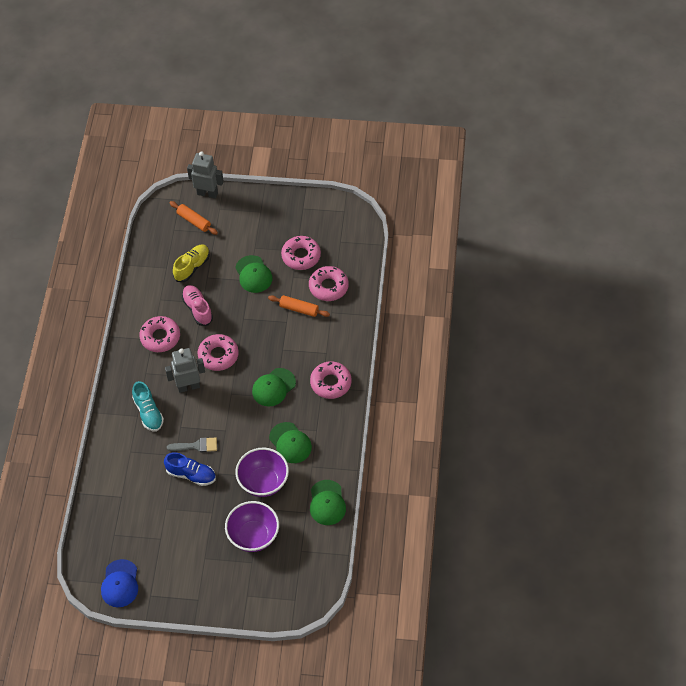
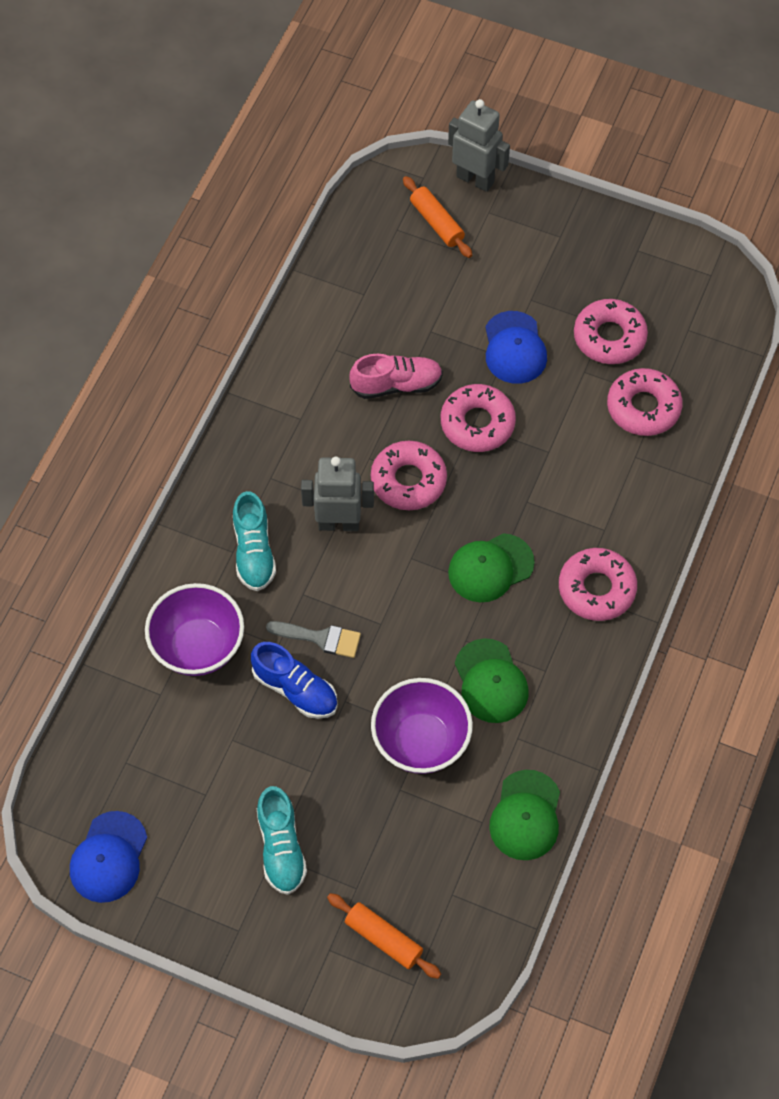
camera: 15 degrees right, 5 degrees up
pink donut [139,316,180,352] -> pink donut moved to [441,384,516,452]
yellow shoe [173,244,210,282] -> none
pink shoe [182,285,213,326] -> pink shoe turned 90 degrees clockwise [349,354,443,399]
purple bowl [225,501,279,552] -> purple bowl moved to [145,583,244,676]
green cap [235,255,272,293] -> blue cap [485,311,547,384]
orange rolling pin [268,295,330,317] -> orange rolling pin moved to [327,893,441,979]
none -> turquoise shoe [257,786,307,895]

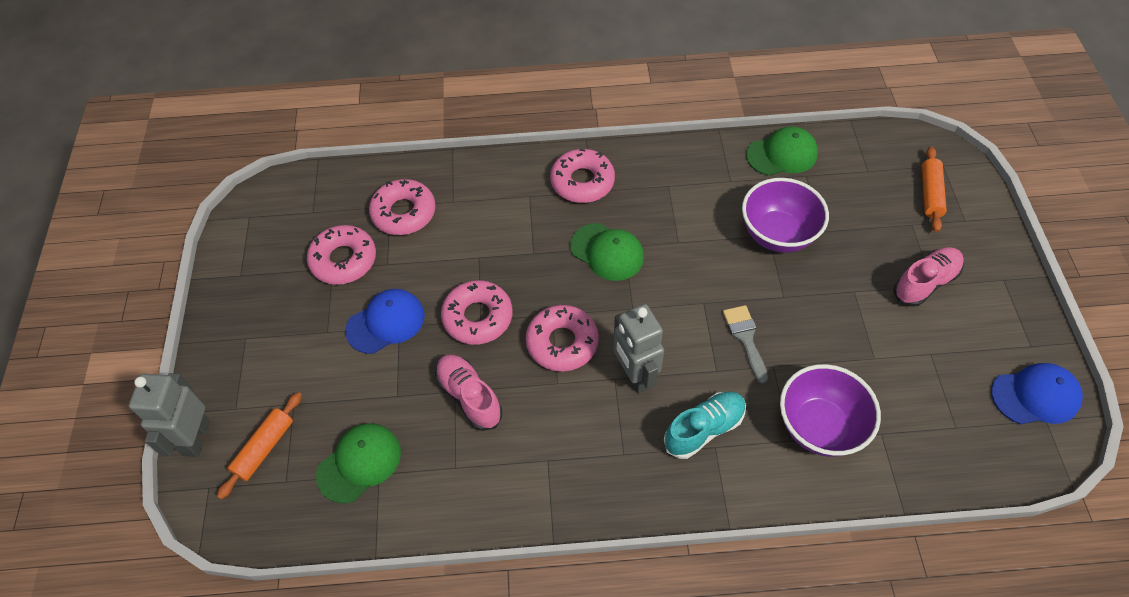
camera: 115 degrees left, 5 degrees down
blue shoe [251,642,338,719] -> none
turquoise shoe [257,786,307,895] -> pink shoe [893,247,964,307]
green cap [455,638,529,723] -> green cap moved to [316,423,401,504]

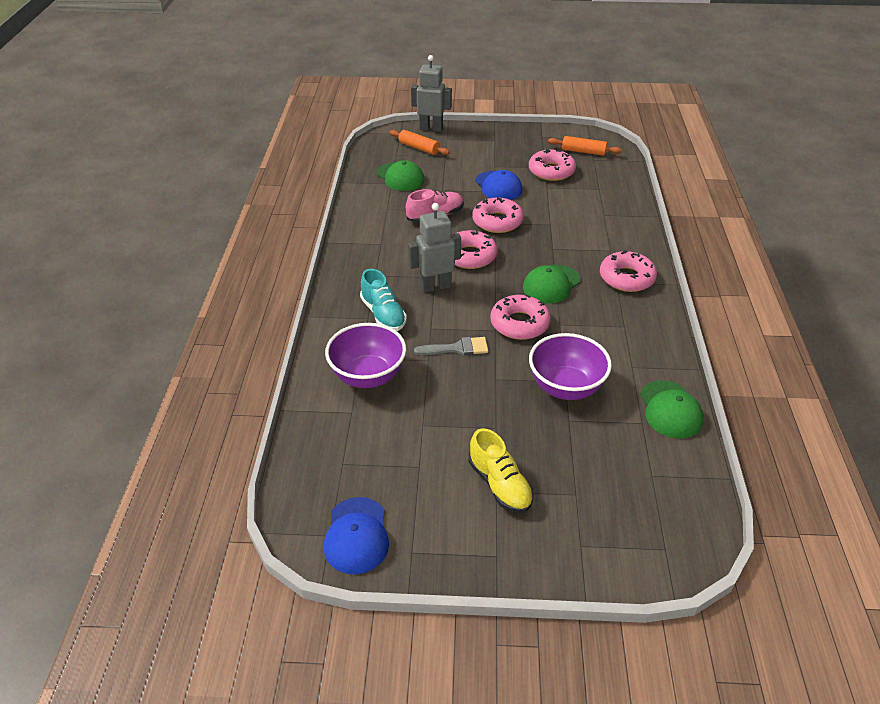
camera: 95 degrees right, 15 degrees down
pink donut [369,179,436,235] -> pink donut moved to [490,294,551,340]
pink shoe [893,247,964,307] -> yellow shoe [468,428,534,513]
orange rolling pin [922,146,947,232] -> orange rolling pin moved to [548,136,622,156]

